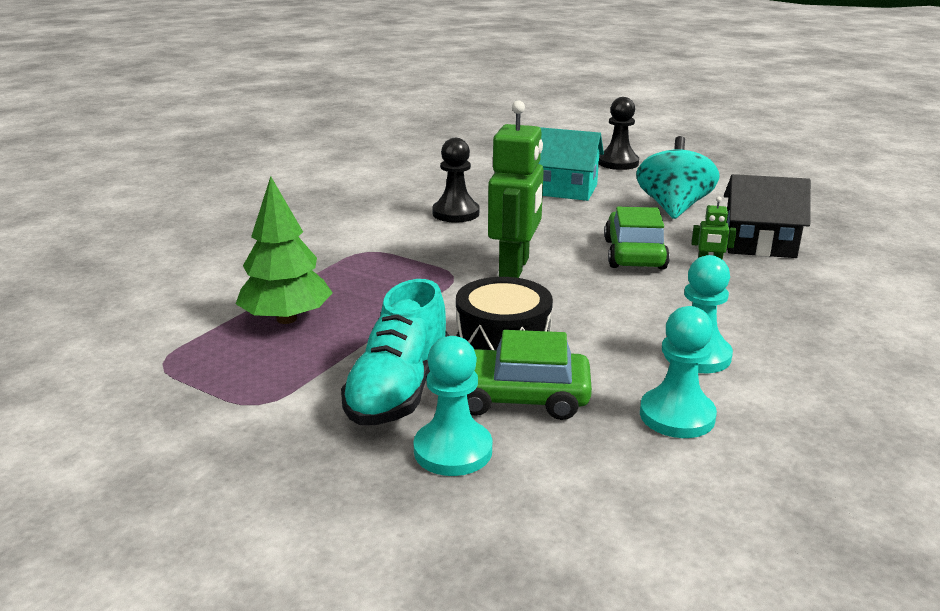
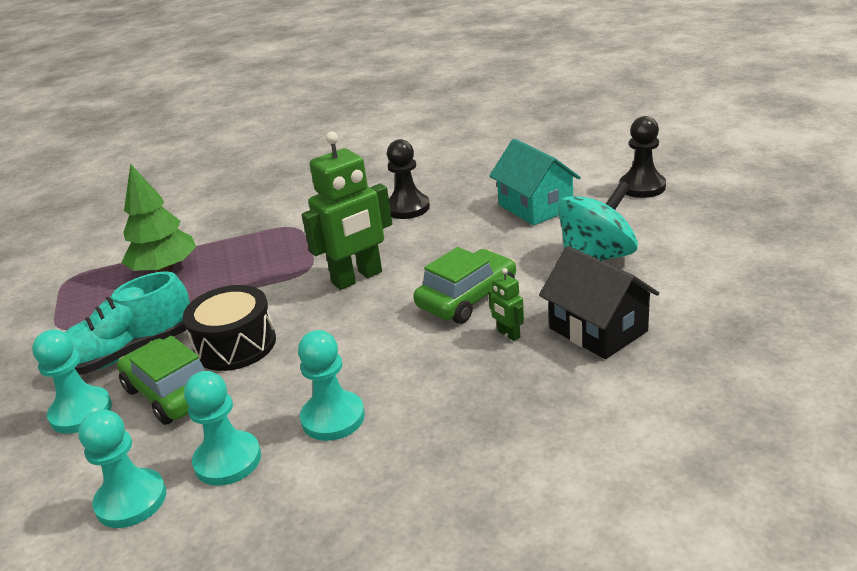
camera: 45 degrees right, 5 degrees up
none -> turquoise pawn [78,409,166,528]

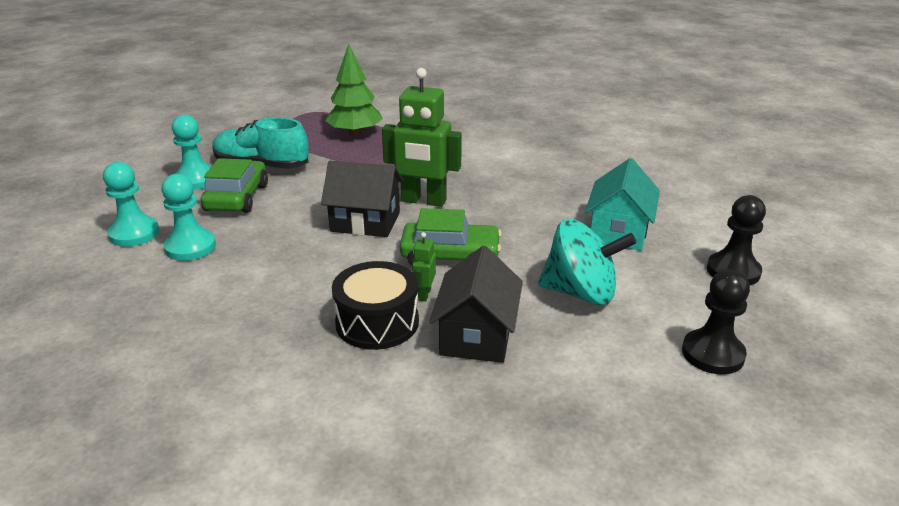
camera: 45 degrees right, 0 degrees up
black drum [183,285,276,371] -> black drum moved to [332,261,419,350]
turquoise pawn [298,330,365,441] -> none
black pawn [387,139,430,219] -> black pawn moved to [682,269,750,375]
none -> black house [321,161,404,237]

